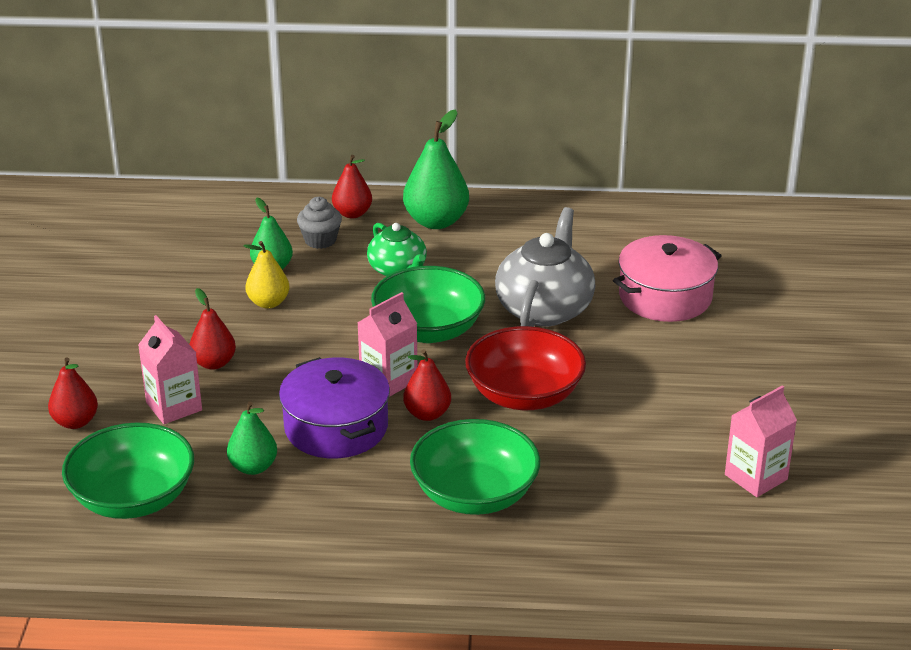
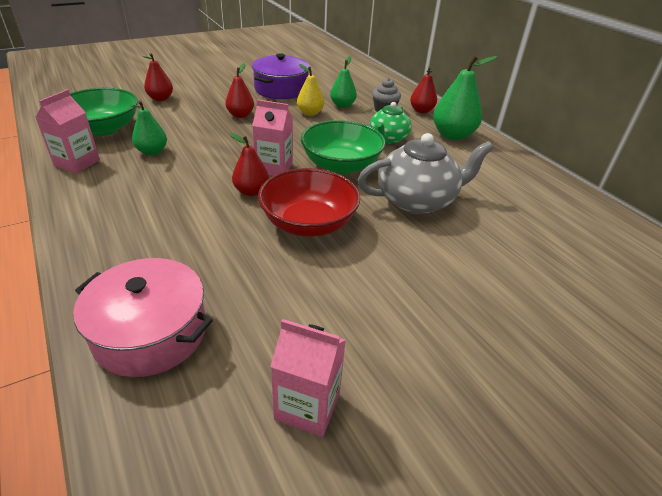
camera: 55 degrees right, 5 degrees up
pink carton [138,315,202,424] -> pink carton moved to [35,89,100,174]
purple pot [279,357,390,458] -> purple pot moved to [252,53,310,99]
green bowl [410,419,540,515] -> none
pink pot [613,235,722,322] -> pink pot moved to [73,258,213,377]

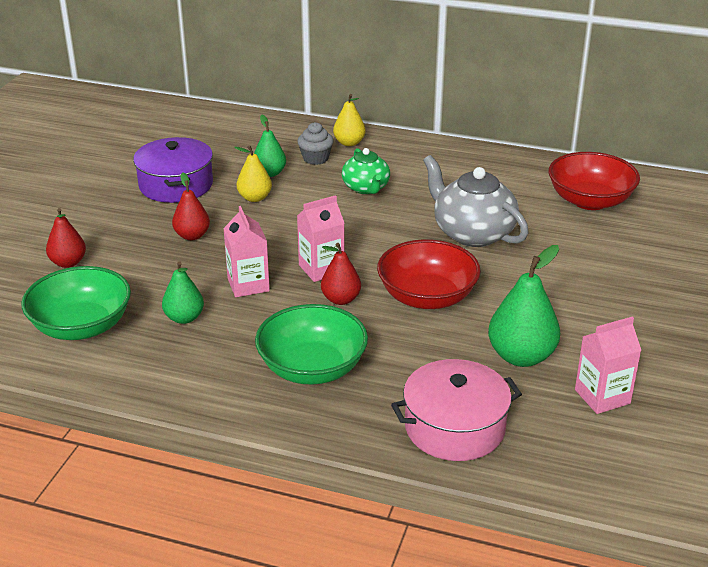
camera: 40 degrees left, 5 degrees down
pink carton [35,89,100,174] -> pink carton moved to [223,206,270,297]
green bowl [301,120,385,174] -> green bowl moved to [255,304,368,385]
grey teapot [358,133,493,214] -> grey teapot turned 75 degrees counterclockwise [423,155,529,247]
red pear [410,67,437,113] -> yellow pear [333,94,366,146]
green pear [433,55,498,140] -> green pear moved to [488,245,560,367]
none -> red bowl [548,152,640,210]

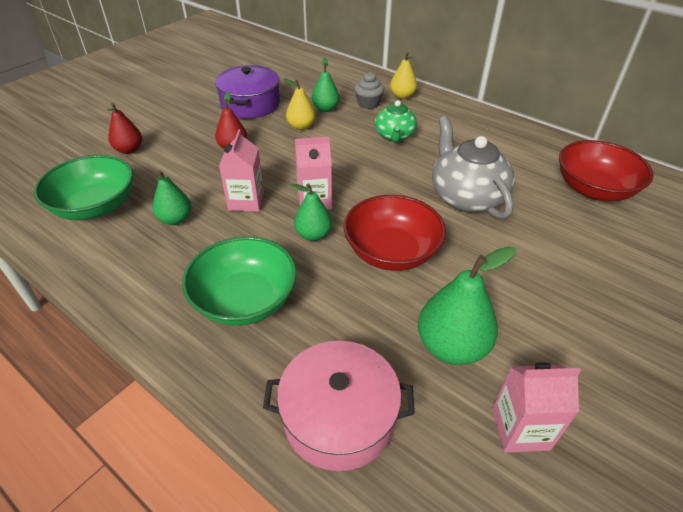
camera: 20 degrees right, 10 degrees up
red pear [321,243,361,305] -> green pear [291,184,332,241]

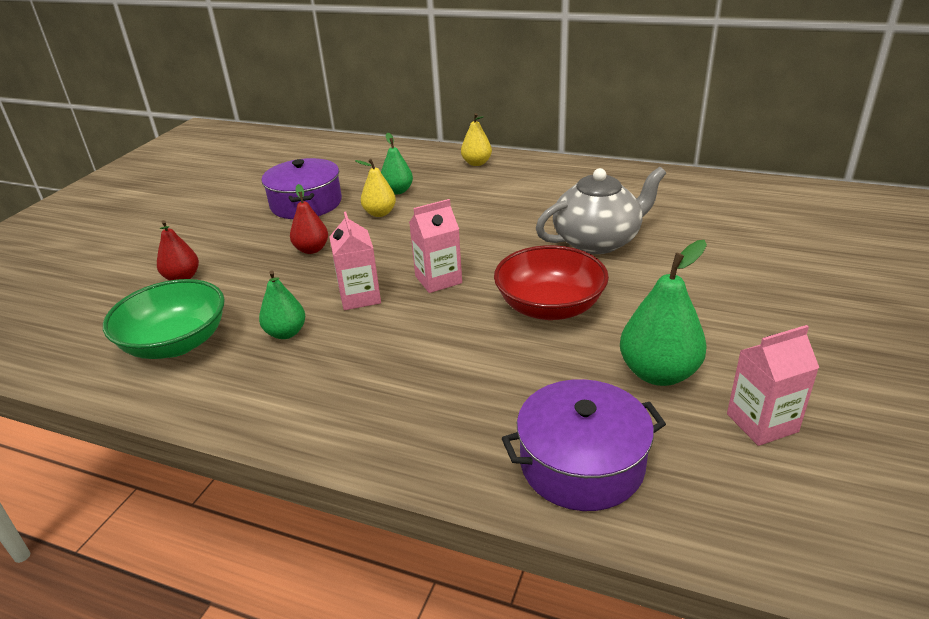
camera: 15 degrees left, 10 degrees down
green bowl [182,236,297,326] -> none
pink pot [263,341,415,471] -> purple pot [502,379,666,511]
green pear [291,184,332,241] -> none
grey cupcake [354,72,384,109] -> none
green teapot [375,100,417,142] -> none
grey teapot [432,116,515,219] -> grey teapot turned 105 degrees clockwise [536,167,666,254]
red bowl [559,140,654,201] -> none

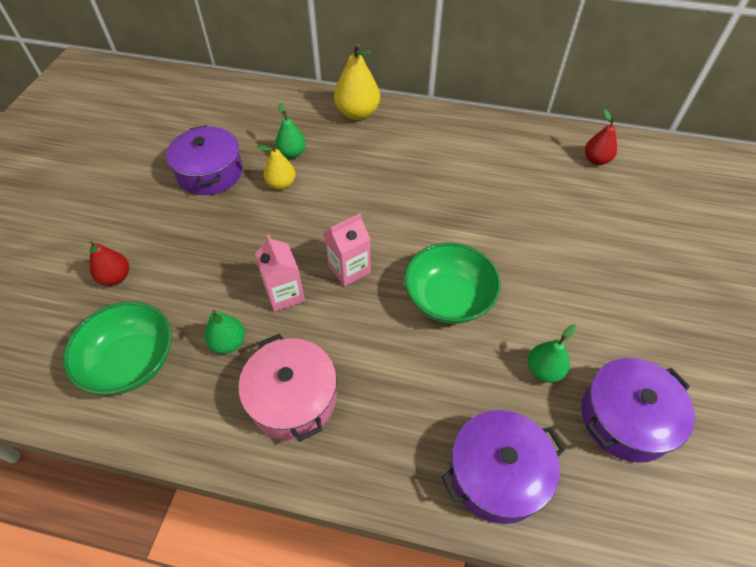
camera: 10 degrees left, 20 degrees up
red pear [290,184,328,254] -> red pear moved to [585,109,617,165]
yellow pear [461,113,492,166] -> yellow pear [334,43,380,120], size x1.63
red bowl [494,245,609,320] -> green bowl [404,243,501,324]
grey teapot [536,167,666,254] -> none
green pear [620,240,707,386] -> green pear [528,324,577,383], size x0.62
pink carton [727,325,819,446] -> purple pot [581,358,695,463]
none -> pink pot [239,334,337,442]

